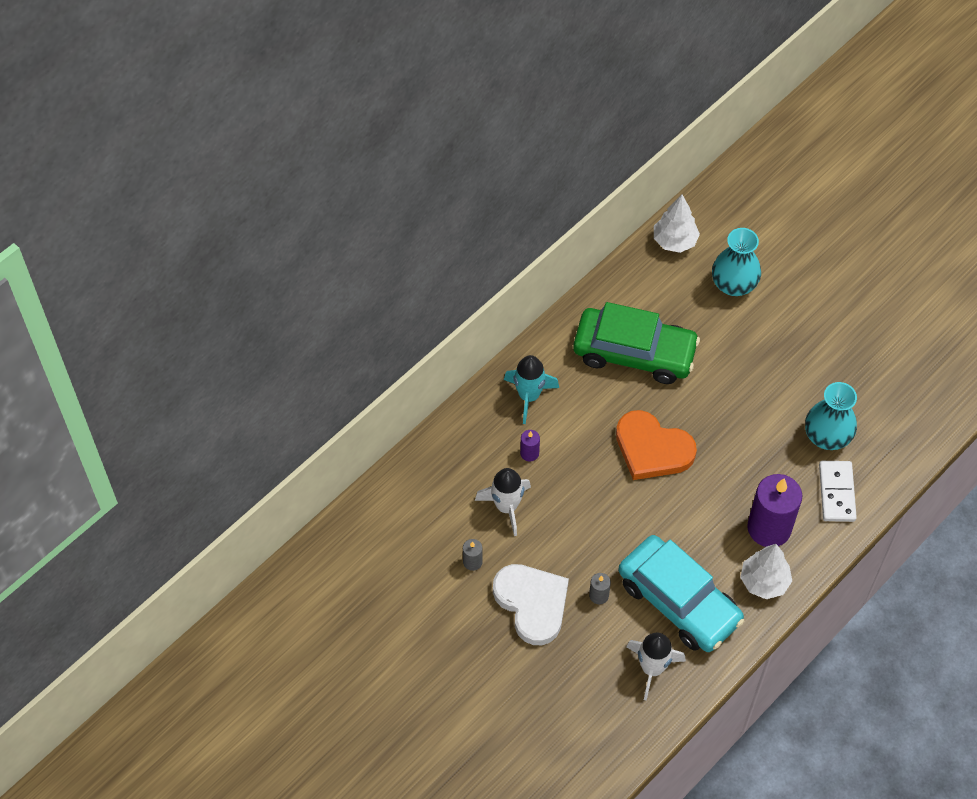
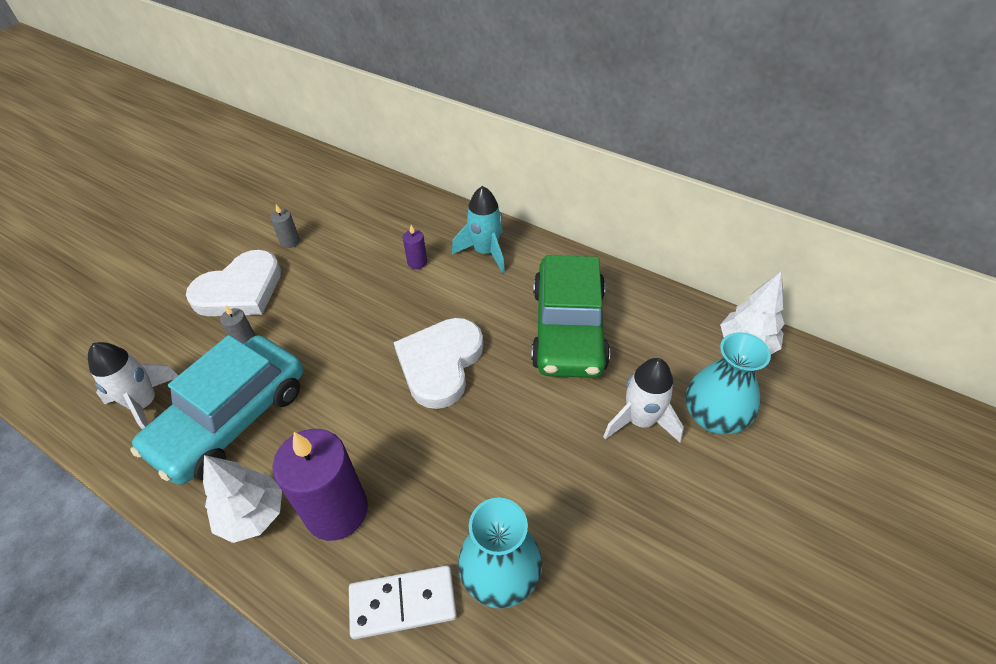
camera: 80 degrees right, 10 degrees down
white rocket [475,468,531,536] -> white rocket moved to [603,358,684,442]
orange heart [616,410,697,480] -> white heart [394,318,483,409]

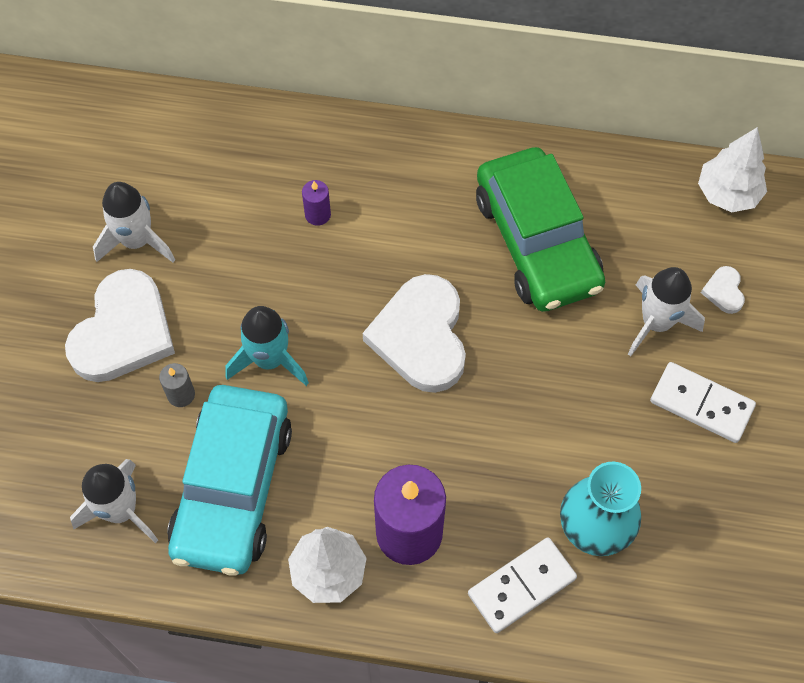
camera: 25 degrees left, 15 degrees up
grey candle [270,204,300,248] -> white rocket [93,182,175,262]
turquoise rocket [452,186,505,273] -> turquoise rocket moved to [225,306,309,386]
turquoise vase [686,332,771,434] -> white heart [701,266,745,314]
none -> white domino [650,362,756,443]

